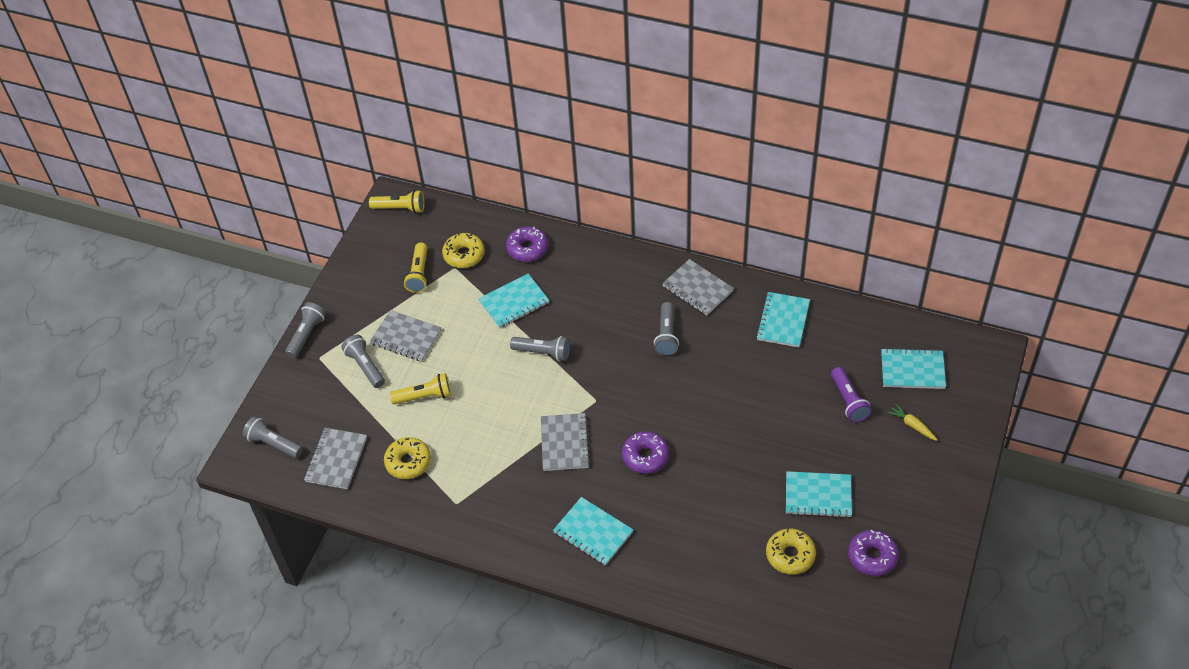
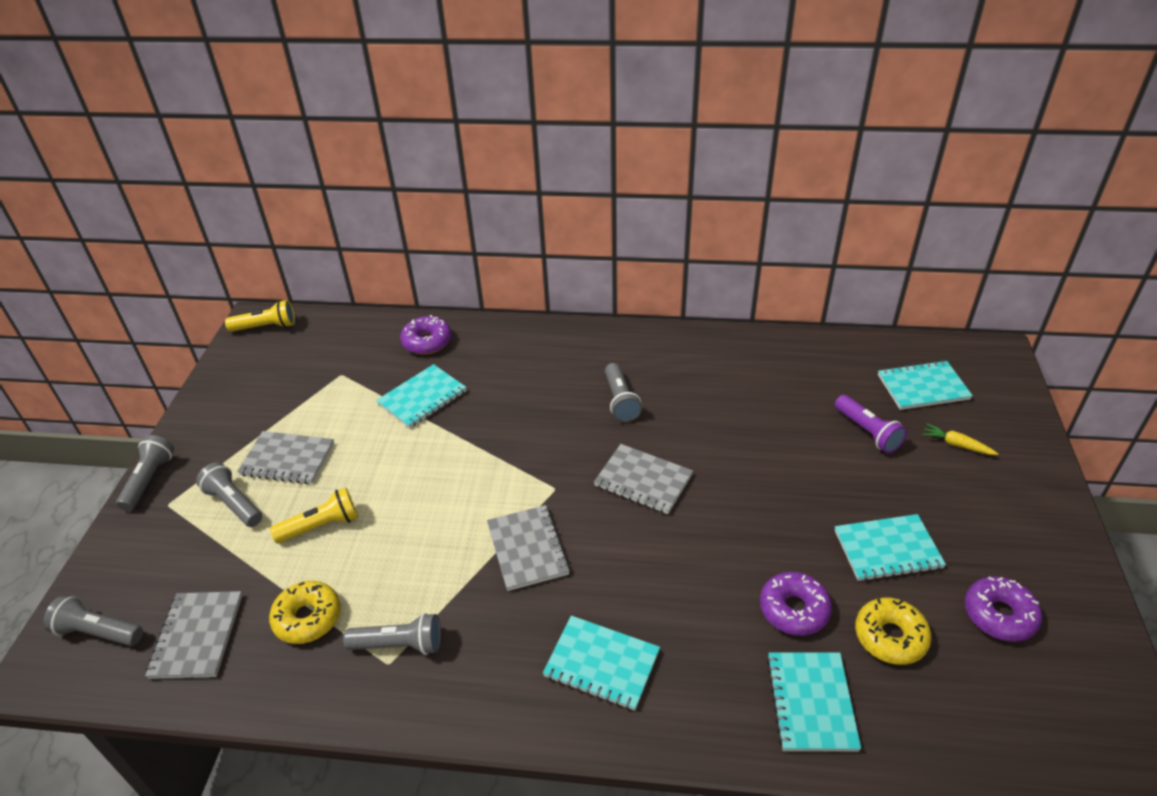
camera: 15 degrees left, 10 degrees down
yellow flashlight [404,242,428,293] -> none
yellow donut [442,233,485,268] -> none
grey flashlight [510,336,570,361] -> grey flashlight moved to [343,613,441,655]
purple donut [622,431,669,474] -> purple donut moved to [760,572,832,636]
grey notebook [662,259,734,315] -> grey notebook moved to [594,444,693,514]
turquoise notebook [756,292,810,348] -> turquoise notebook moved to [767,652,862,752]

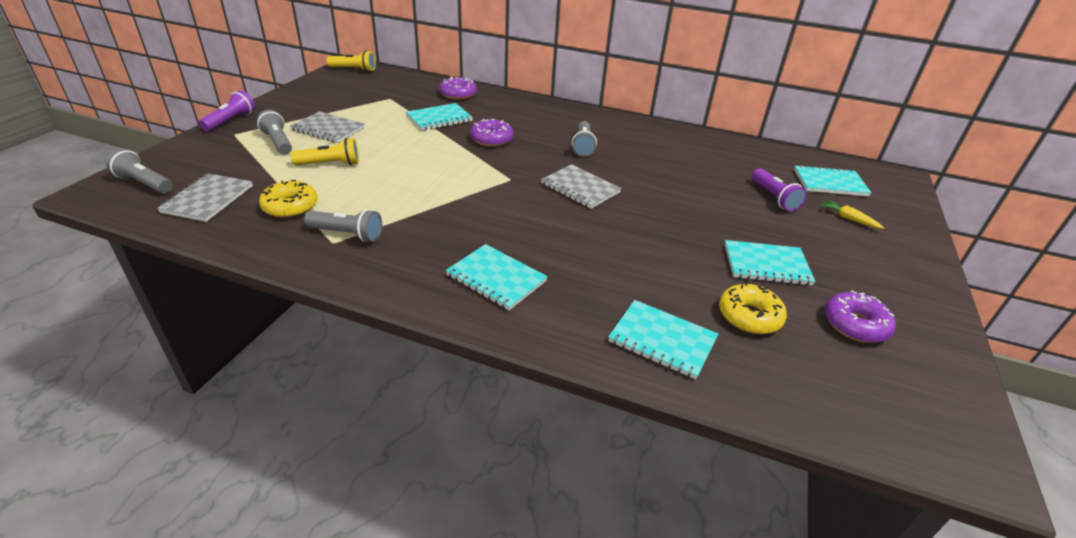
camera: 10 degrees right, 5 degrees down
grey flashlight [116,435,174,511] -> purple flashlight [199,90,255,131]
grey notebook [487,505,570,591] -> none
purple donut [760,572,832,636] -> purple donut moved to [470,119,514,147]
turquoise notebook [767,652,862,752] -> turquoise notebook turned 75 degrees counterclockwise [608,300,718,379]

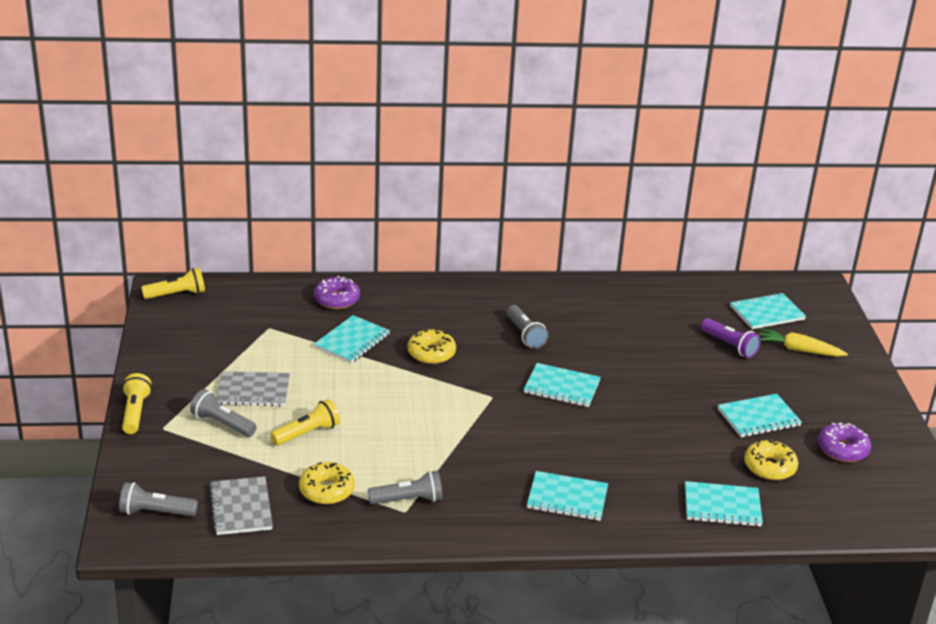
camera: 25 degrees left, 5 degrees down
purple flashlight [199,90,255,131] -> yellow flashlight [122,373,152,434]
purple donut [470,119,514,147] -> yellow donut [407,329,456,364]
grey notebook [541,164,622,209] -> turquoise notebook [524,363,601,407]
yellow carrot [820,200,884,229] -> yellow carrot [758,328,848,357], size x1.55

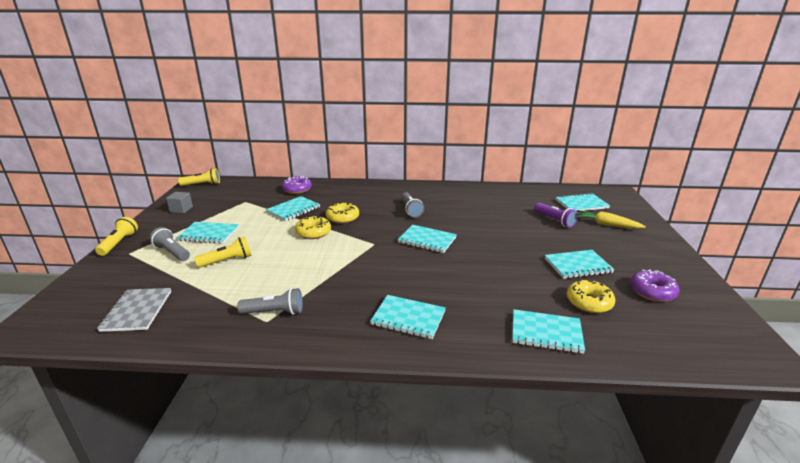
camera: 10 degrees right, 5 degrees down
grey flashlight [119,482,198,516] -> none
grey notebook [216,371,290,407] -> turquoise notebook [177,222,239,244]
yellow donut [299,462,355,505] -> yellow donut moved to [295,216,331,239]
none -> grey cube [166,192,193,213]

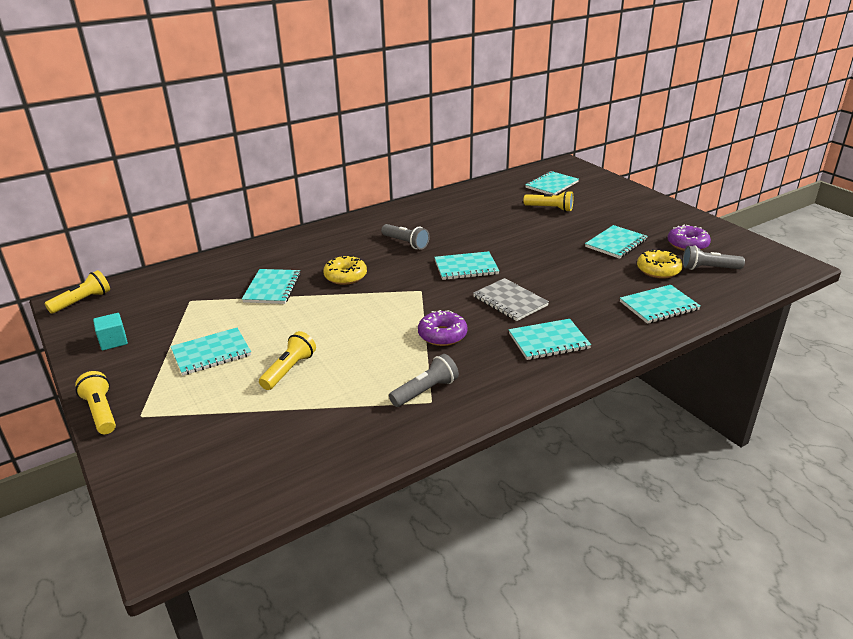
camera: 35 degrees left, 5 degrees up
grey notebook [97,288,171,332] -> grey notebook moved to [473,278,549,321]
grey flashlight [149,227,190,261] -> grey flashlight moved to [682,245,745,270]
grey cube [166,192,193,213] -> turquoise cube [93,313,128,351]
purple donut [282,176,312,194] -> purple donut moved to [418,310,467,346]
yellow donut [295,216,331,239] -> none
purple flashlight [534,203,578,228] -> yellow flashlight [524,191,573,212]
yellow carrot [577,210,646,229] -> none

